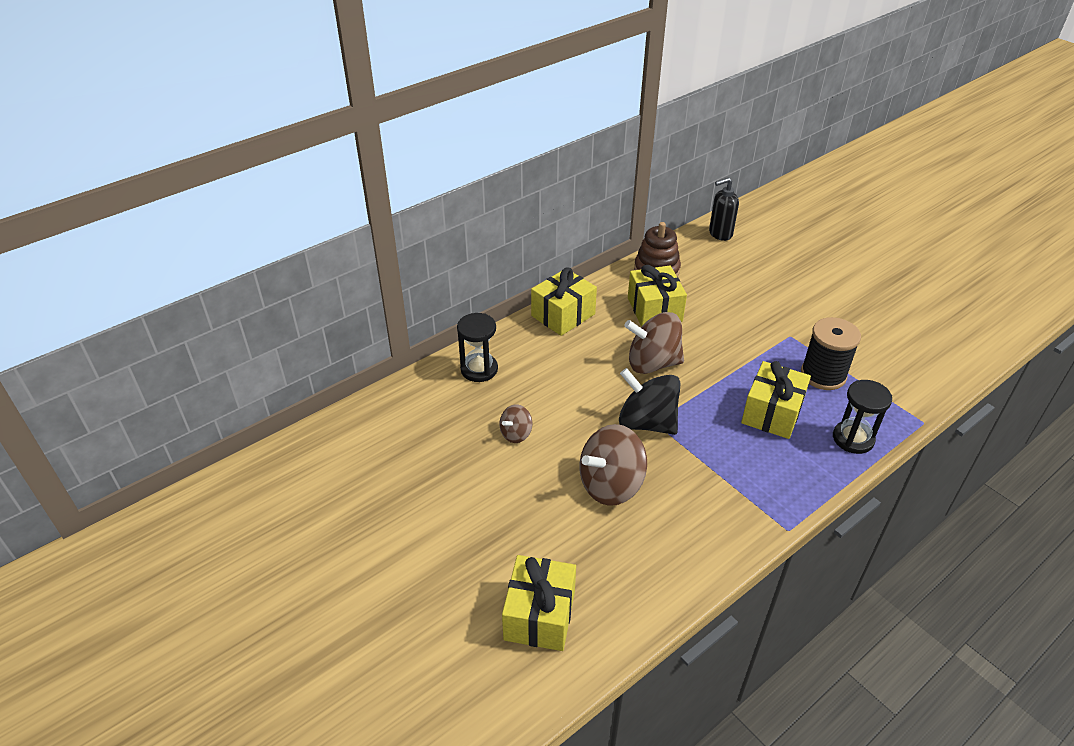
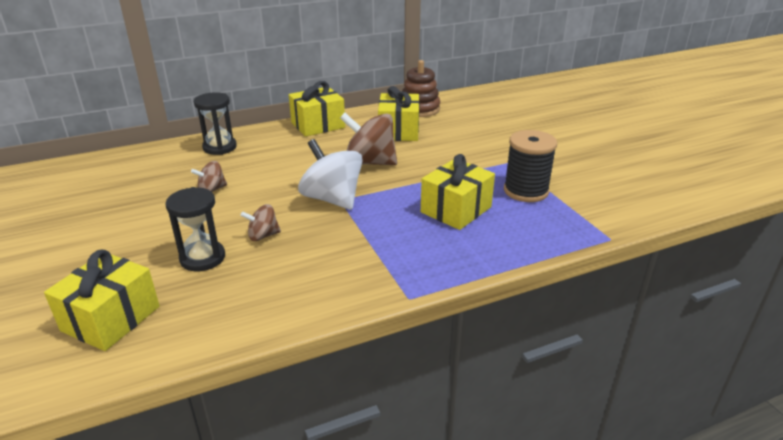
camera: 15 degrees right, 10 degrees down
brown spinning top [580,424,647,506] -> brown spinning top [240,204,281,241], size x0.51
black spinning top [619,368,681,435] -> white spinning top [298,139,363,210]
black soap dispenser [709,178,739,241] -> none
black hourglass [833,380,892,454] -> black hourglass moved to [166,187,225,271]

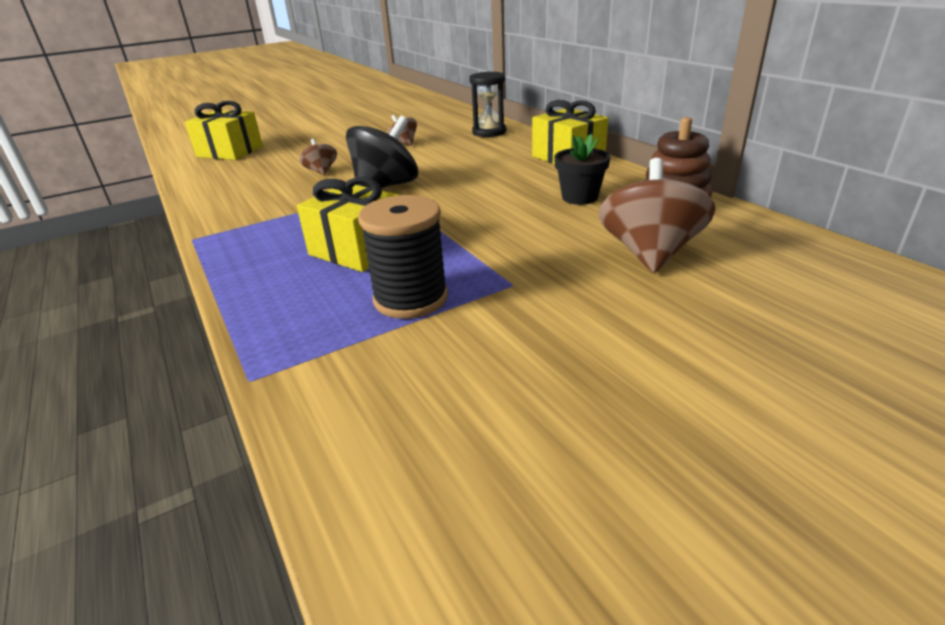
camera: 85 degrees right, 0 degrees up
black hourglass [166,187,225,271] -> none
white spinning top [298,139,363,210] -> black spinning top [346,116,418,188]
brown spinning top [340,113,397,165] -> brown spinning top moved to [599,158,716,273]
yellow gift [378,86,419,141] -> black flower pot [554,134,610,205]

